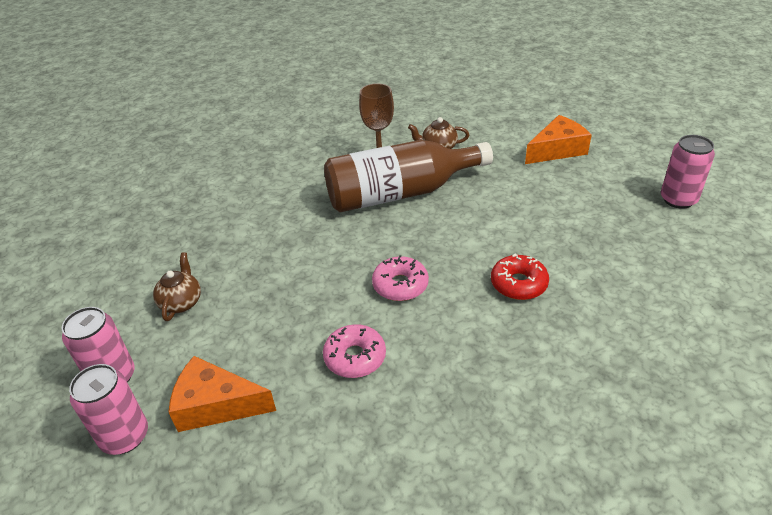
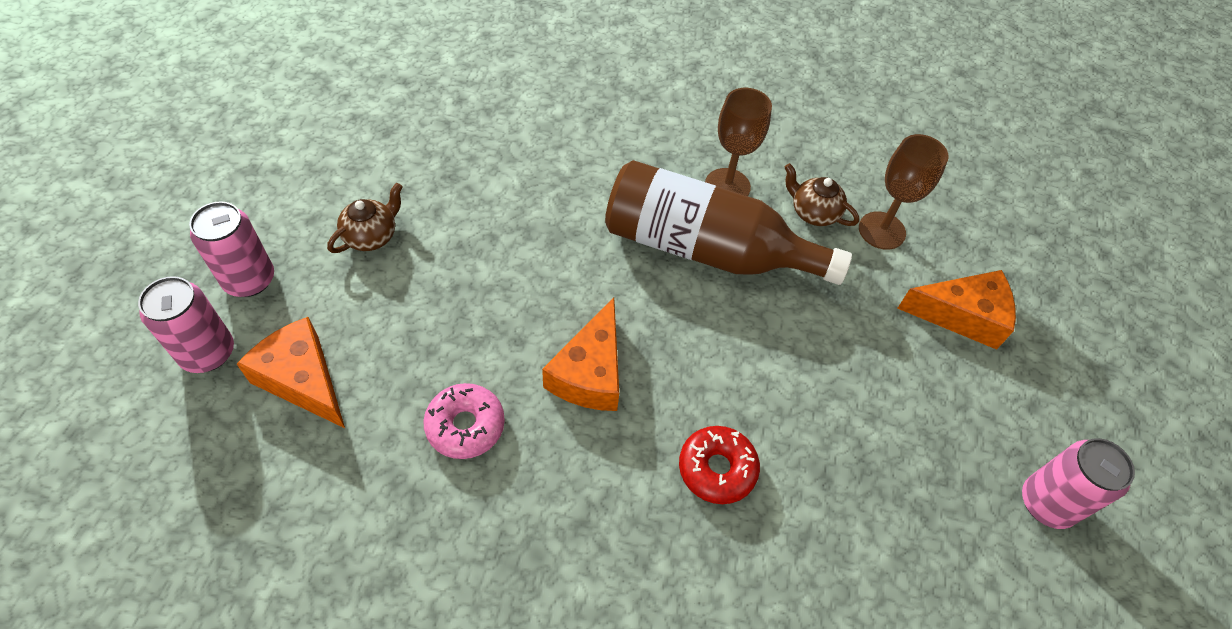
camera: 30 degrees right, 15 degrees up
pink donut [372,255,429,301] -> orange cheese [542,297,619,411]
none -> brown goblet [859,134,949,250]

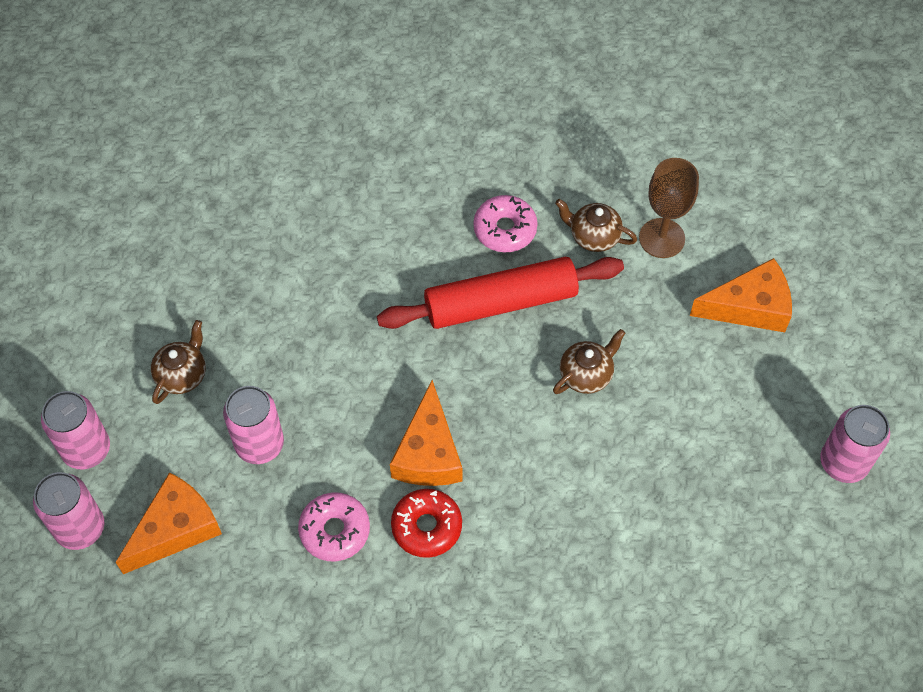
camera: 10 degrees left, 5 degrees up
orange cheese [237,317,345,428] -> orange cheese turned 105 degrees clockwise [116,472,222,574]
brown bottle [605,160,852,285] -> red rolling pin [377,257,624,329]
red donut [679,426,760,504] -> red donut moved to [391,489,462,558]
brown goblet [705,88,772,196] -> pink donut [473,195,538,252]
none -> pink can [223,386,284,464]
none -> brown teapot [553,329,625,394]

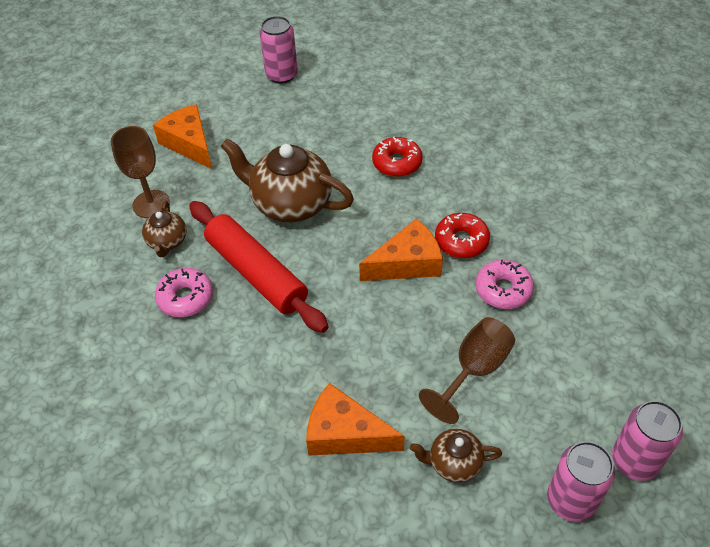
camera: 115 degrees left, 10 degrees down
orange cheese [116,472,222,574] -> orange cheese moved to [306,383,405,456]
pink can [223,386,284,464] -> brown goblet [419,317,515,424]
brown teapot [553,329,625,394] -> brown teapot [221,138,354,222], size x1.94
none -> red donut [372,137,422,177]

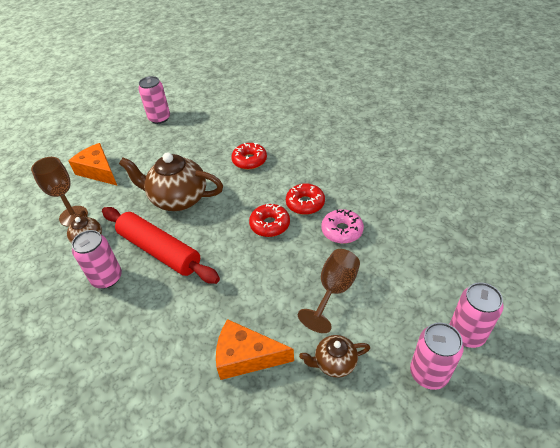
camera: 10 degrees left, 5 degrees down
pink donut [155,268,213,317] -> pink can [72,230,122,289]
orange cheese [359,218,443,281] -> red donut [249,204,290,237]

